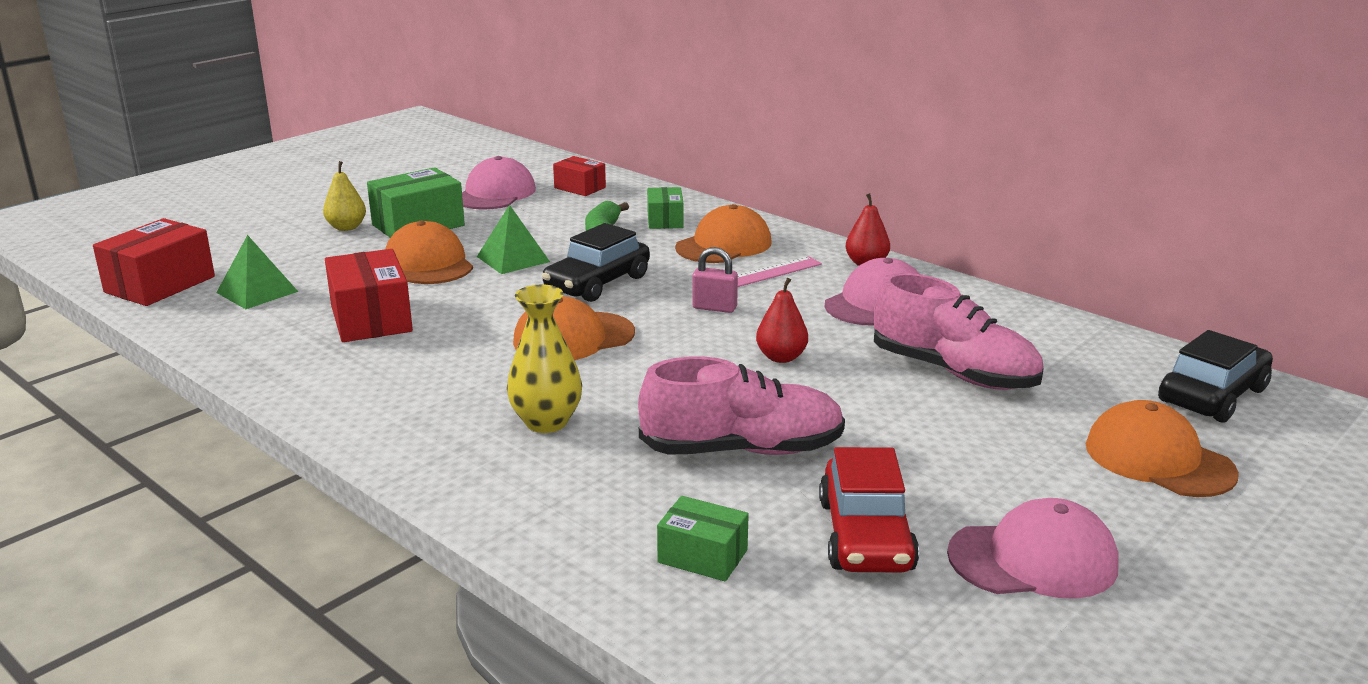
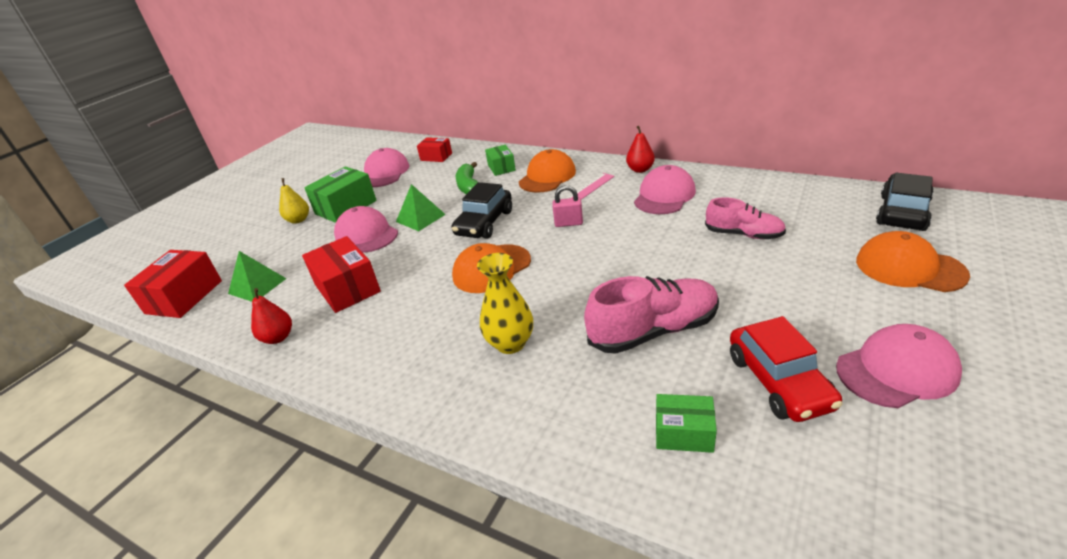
camera: 10 degrees left, 10 degrees up
orange cap [385,221,473,284] -> pink cap [334,206,398,253]
red pear [756,278,808,363] -> red pear moved to [251,288,292,344]
pink shoe [874,273,1044,390] -> pink shoe [705,197,786,239], size x0.64

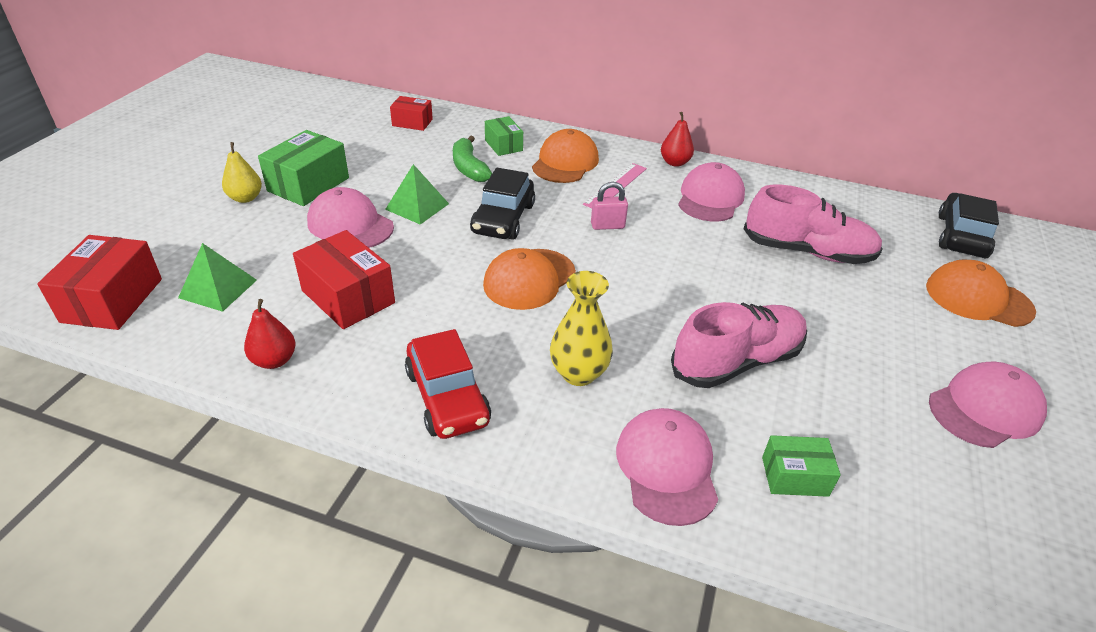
camera: 15 degrees left, 5 degrees up
pink cap [364,148,410,187] -> pink cap moved to [616,408,718,526]
pink shoe [705,197,786,239] -> pink shoe [744,185,883,264], size x1.56
red car [730,316,843,422] -> red car moved to [405,329,491,439]

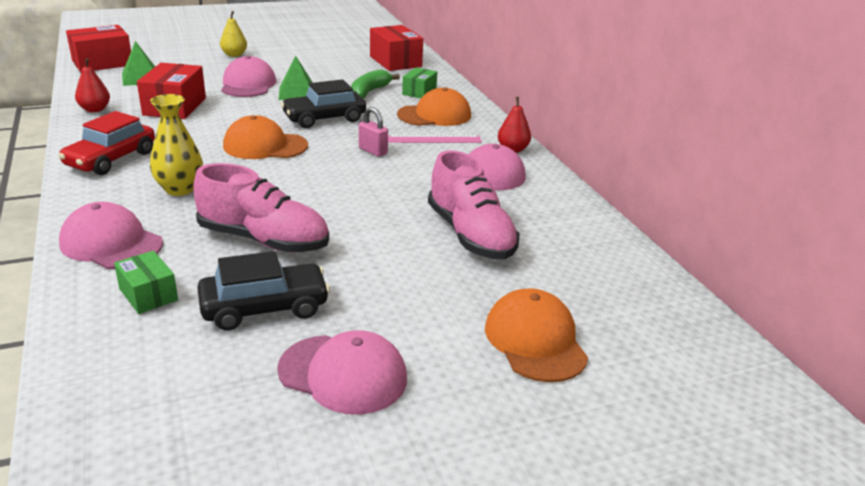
camera: 50 degrees right, 10 degrees down
green box [258,130,349,206] -> none
red box [390,96,433,131] -> red box [370,25,423,71], size x1.67
pink cap [616,408,718,526] -> pink cap turned 105 degrees counterclockwise [59,202,163,269]
black car [939,193,999,258] -> black car moved to [197,251,330,330]

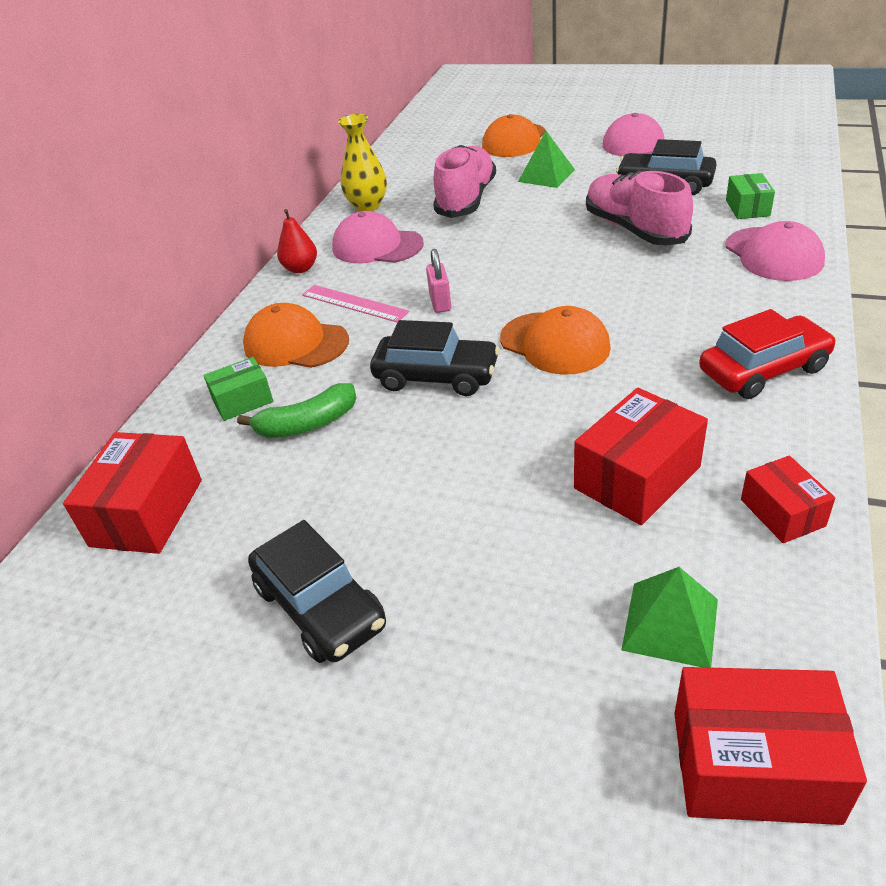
camera: 135 degrees left, 10 degrees up
red pear [75,58,110,112] -> red box [741,456,835,543]
yellow vase [150,94,203,196] -> yellow vase moved to [338,114,387,211]
yellow pear [220,11,247,57] -> none
pink cap [221,56,276,97] -> none
green pyramid [279,56,313,100] -> green pyramid moved to [518,131,575,188]
none -> black car [248,520,386,663]

